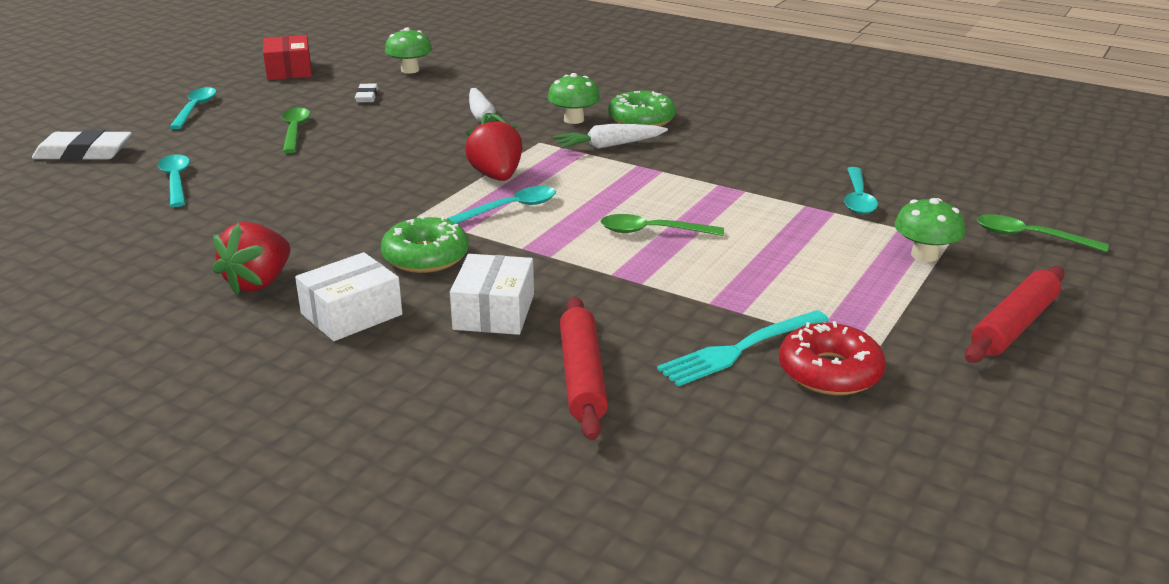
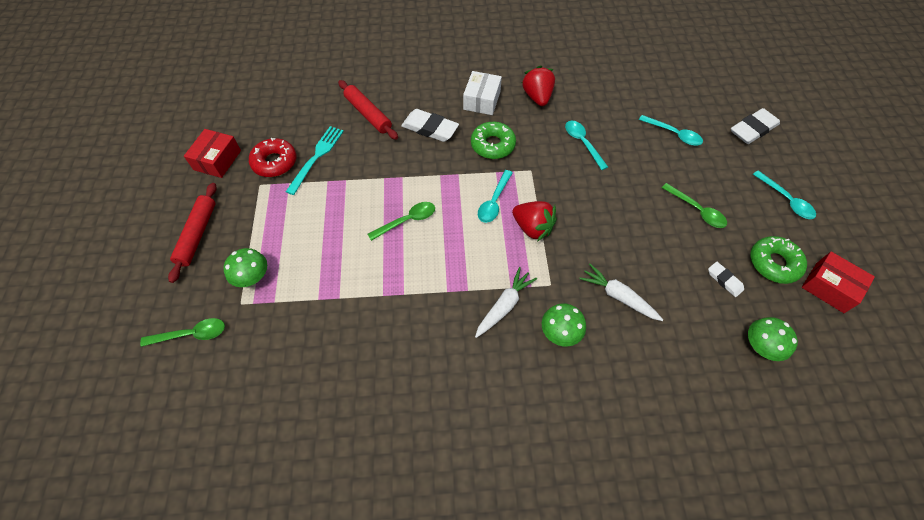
camera: 145 degrees right, 30 degrees up
white box [450,254,534,335] -> white eraser [401,109,459,142]
green donut [608,91,676,127] -> green donut moved to [750,236,807,284]
turquoise spoon [844,167,878,214] -> turquoise spoon moved to [565,121,608,170]
none -> red box [184,129,241,178]

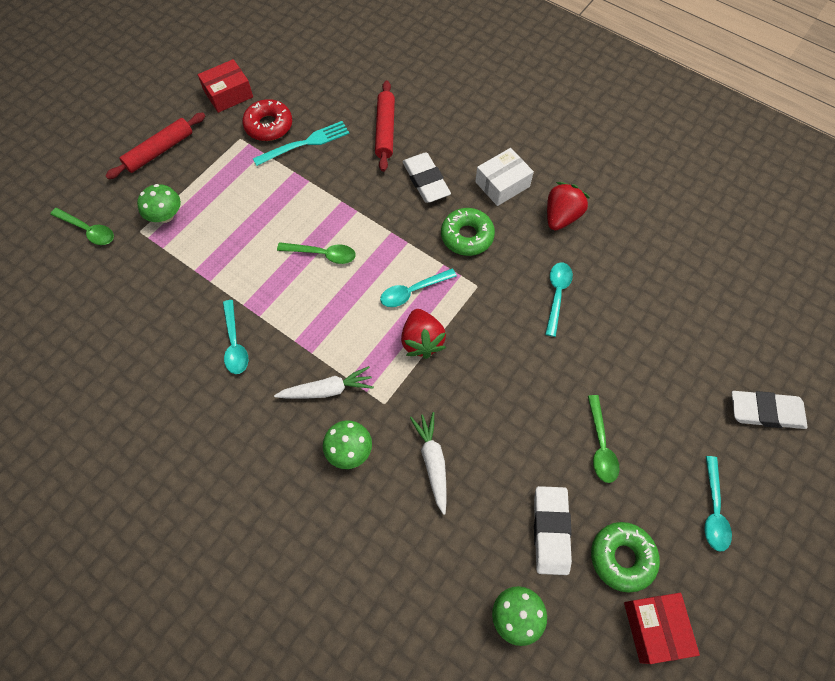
camera: 40 degrees right, 5 degrees up
turquoise spoon [639,115,703,146] -> turquoise spoon moved to [223,300,248,374]
white eraser [708,262,744,297] -> white eraser [534,486,572,575], size x1.79

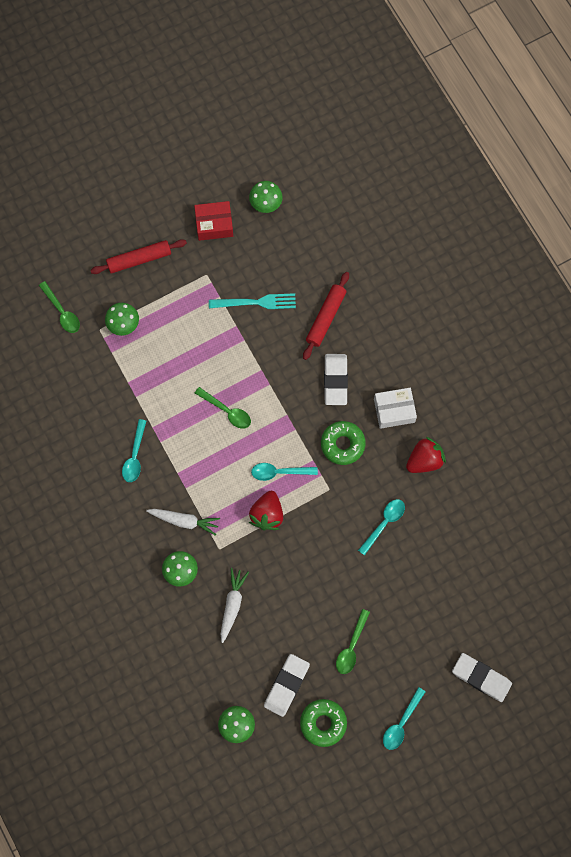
camera: 25 degrees right, 10 degrees up
red donut [242,99,292,141] -> none
red box [624,593,700,664] -> none
none -> green mushroom [249,181,283,213]

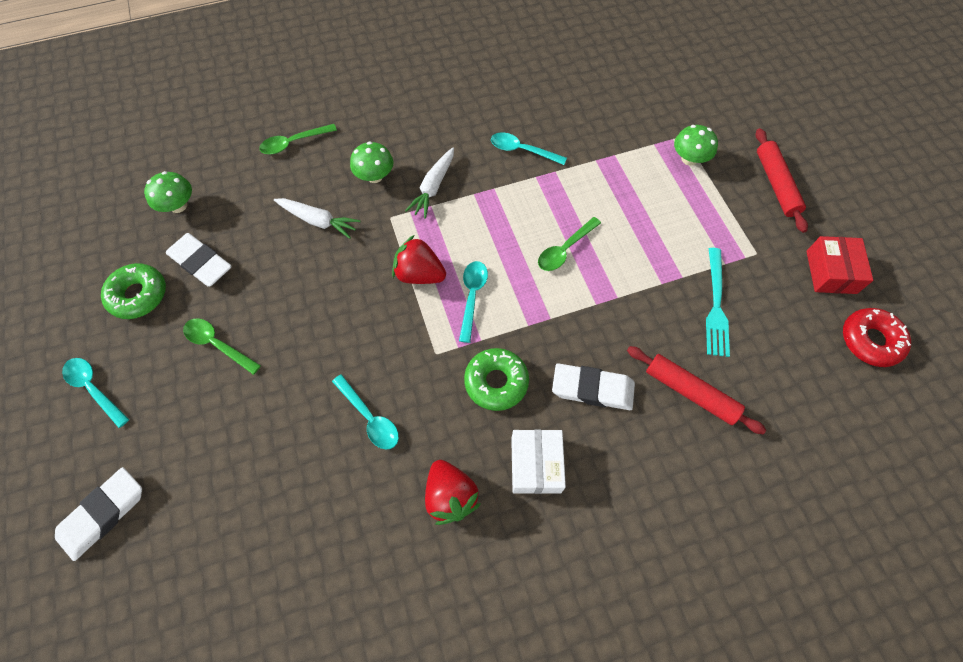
camera: 100 degrees right, 10 degrees down
green spoon [39,281,80,333] -> green spoon moved to [259,124,337,154]
green mushroom [249,181,283,213] -> red donut [843,308,911,367]

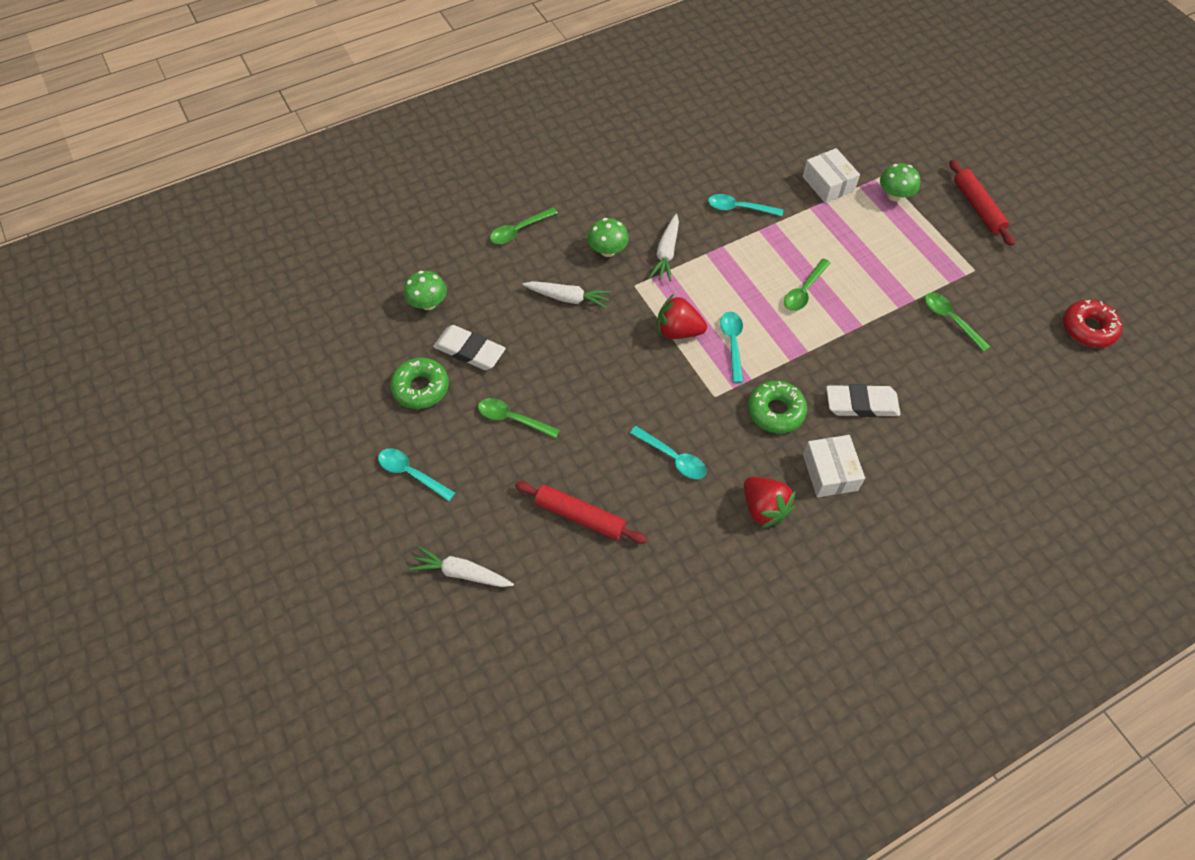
camera: 10 degrees left, 5 degrees down
white eraser [55,467,142,561] -> white carrot [409,546,514,587]
red rolling pin [627,346,766,434] -> red rolling pin moved to [515,481,647,544]
turquoise fork [706,248,730,357] -> green spoon [925,293,991,352]
red box [806,236,873,294] -> none
none -> white box [803,148,860,203]

